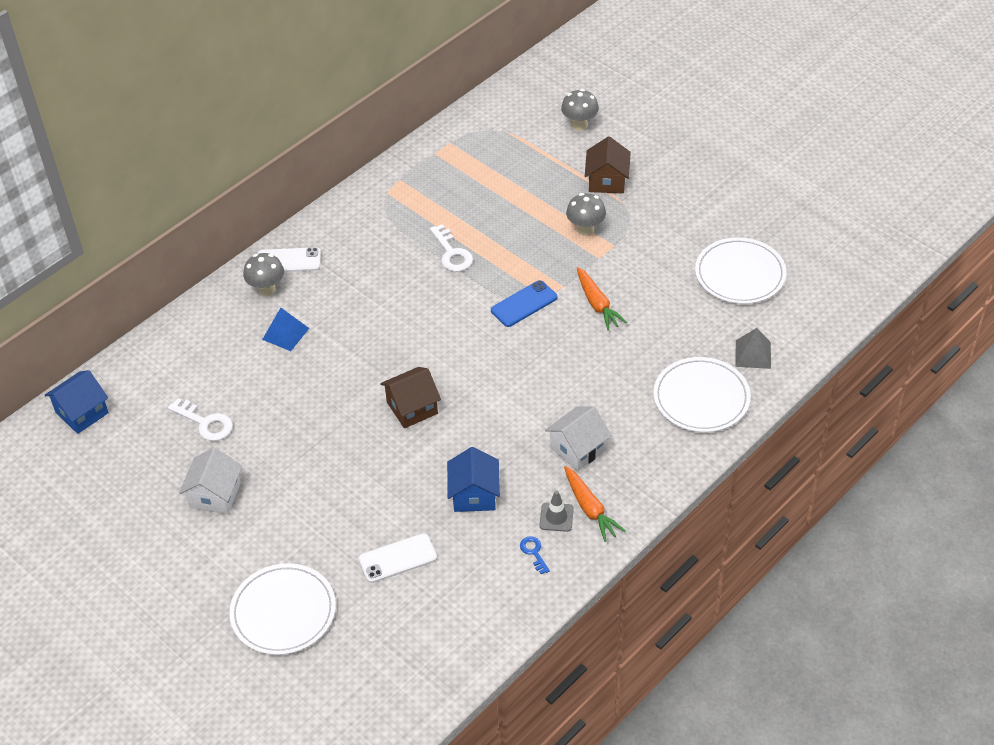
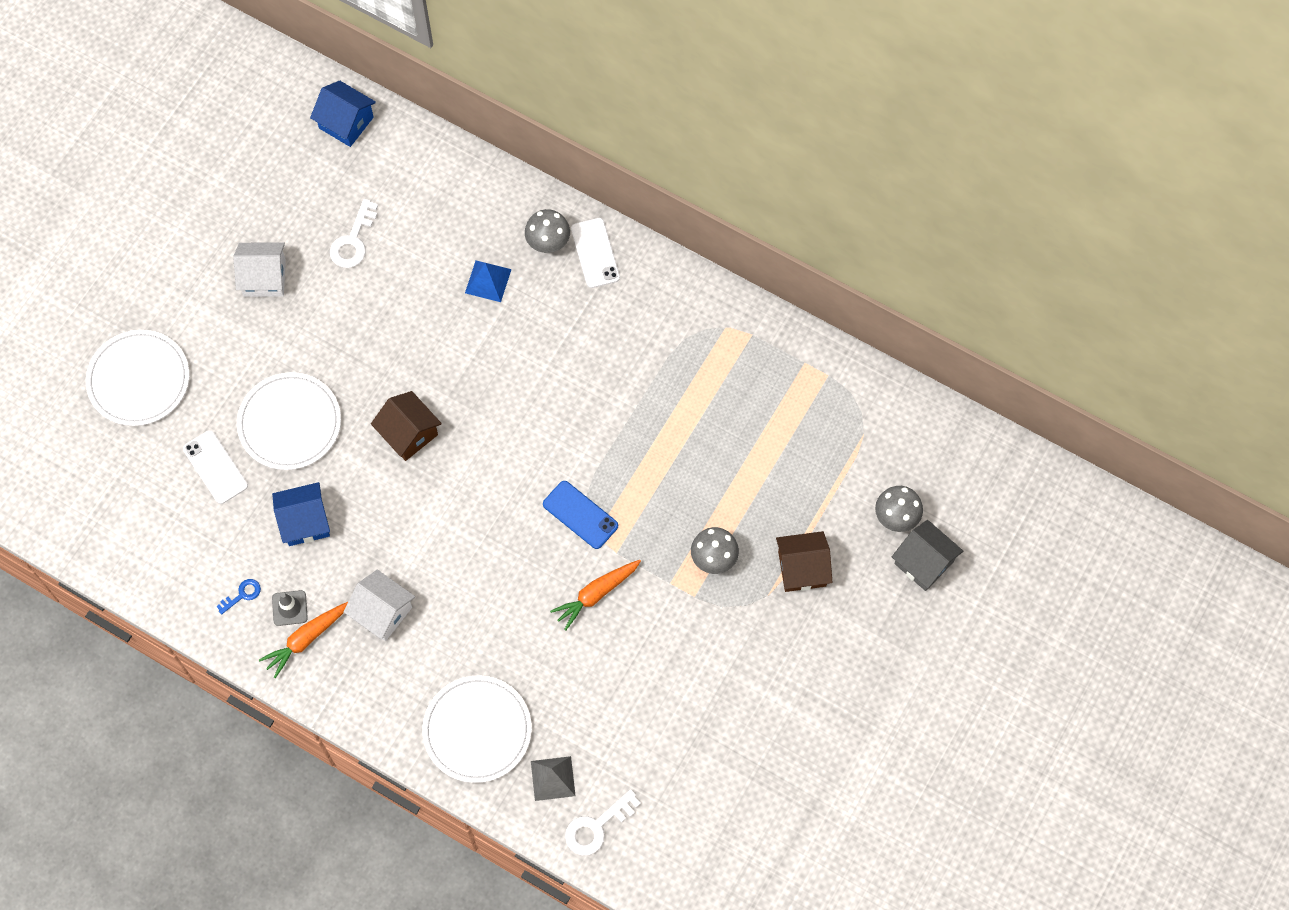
camera: 75 degrees right, 20 degrees up
white key [430,224,473,272] -> white key moved to [565,789,641,856]
white plate [695,237,787,304] -> white plate moved to [237,372,341,470]
none -> grey house [892,520,963,591]

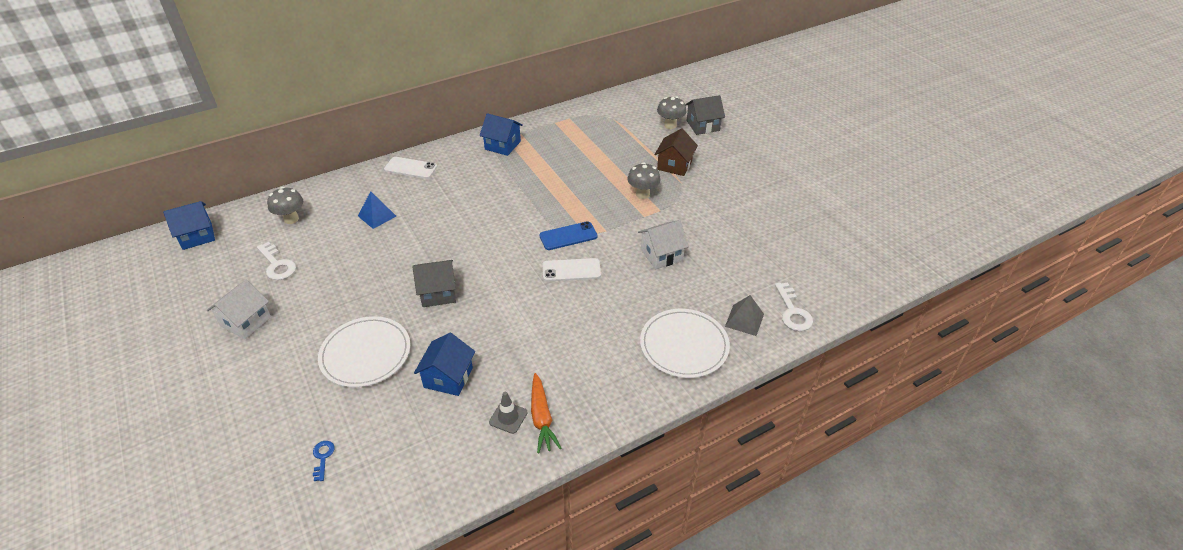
camera: 60 degrees left, 25 degrees down
white plate [86,330,189,426] -> none
white phone [183,430,248,504] -> white phone moved to [542,258,601,282]
blue key [216,579,261,614] -> blue key moved to [313,441,335,481]
white house [343,570,415,641] -> white house moved to [638,220,689,269]
brown house [371,391,442,461] -> grey house [412,260,456,307]
grey mushroom [525,209,570,253] -> grey mushroom moved to [267,187,303,224]
orange carrot [550,560,641,630] -> none
none -> blue house [480,113,523,156]

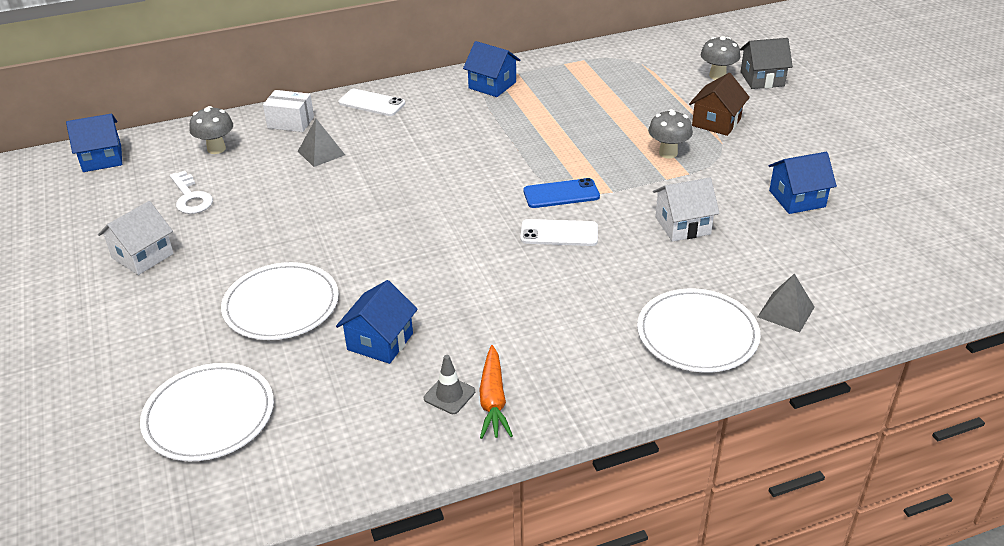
camera: 10 degrees right, 5 degrees down
blue key [313,441,335,481] -> white plate [140,363,274,461]
blue pyramid [358,191,396,229] -> grey pyramid [298,119,345,167]
grey house [412,260,456,307] -> none
white key [775,282,813,331] -> none
none -> white box [263,90,314,132]
none -> blue house [768,152,837,214]

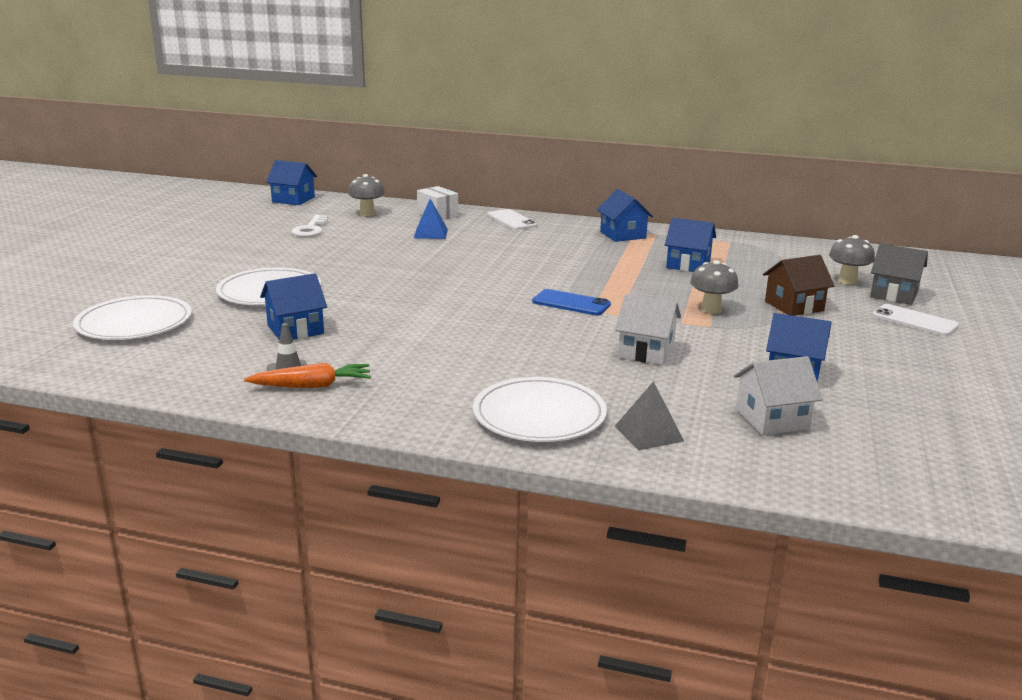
camera: 35 degrees right, 15 degrees down
white house [98,201,174,275] -> white house moved to [734,356,823,436]
grey pyramid [298,119,345,167] -> blue pyramid [414,199,448,239]
orange carrot [479,345,513,439] -> orange carrot turned 135 degrees counterclockwise [244,363,371,388]
white phone [520,219,598,246] -> white phone moved to [872,304,959,336]
none -> blue house [665,218,716,272]

